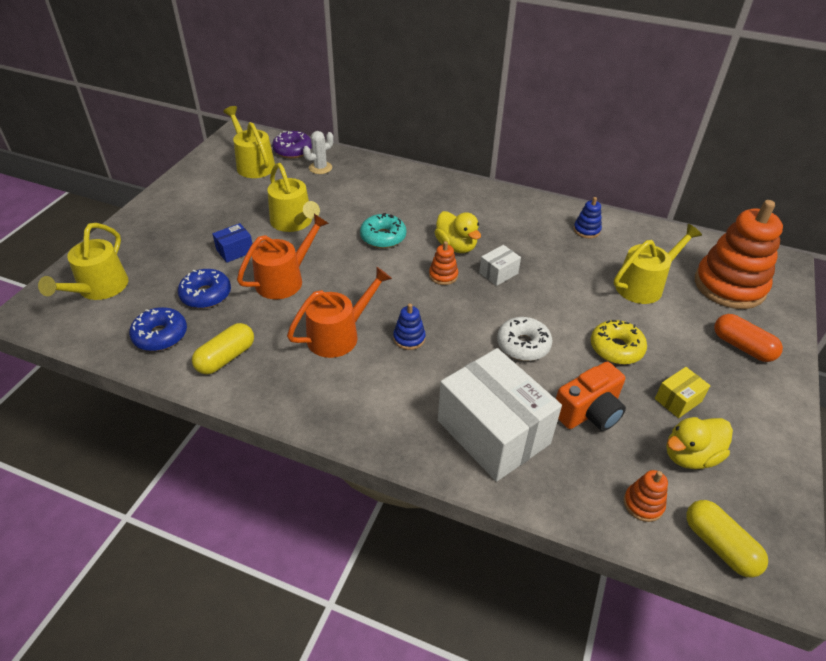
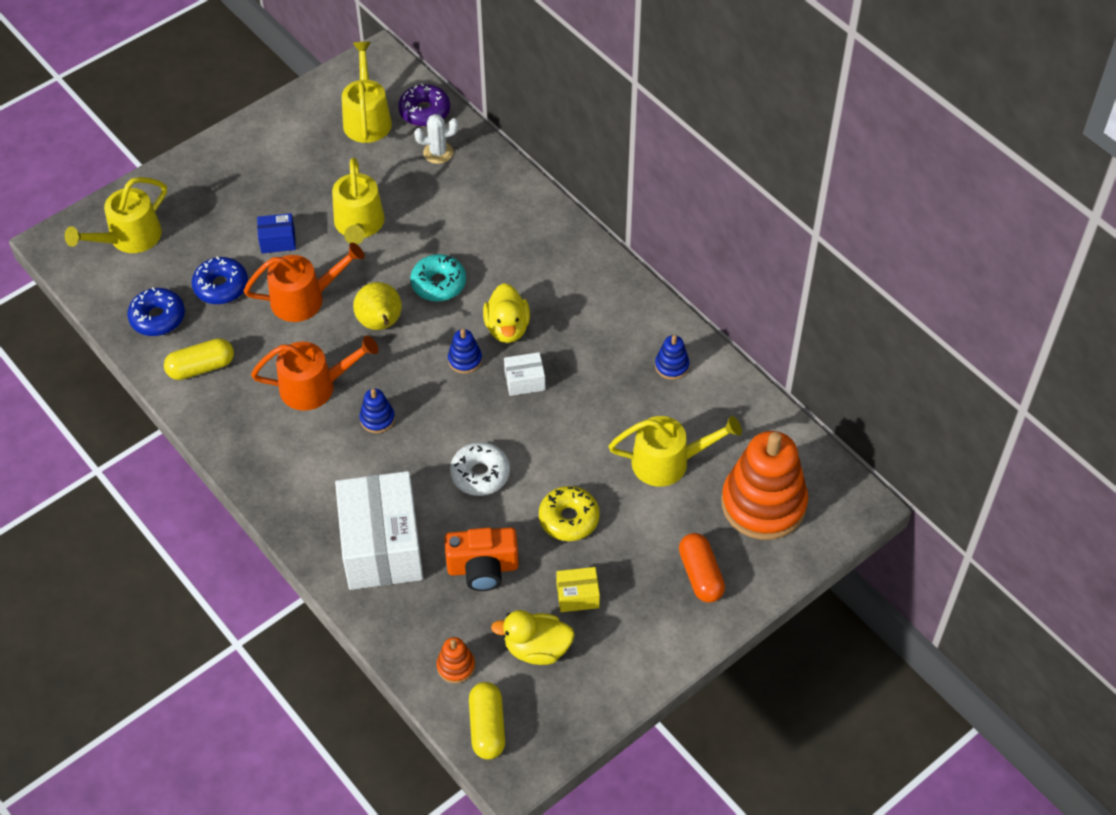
camera: 30 degrees right, 10 degrees up
orange stacking toy [429,241,458,285] -> blue stacking toy [448,329,482,374]
none -> yellow pear [353,282,402,330]

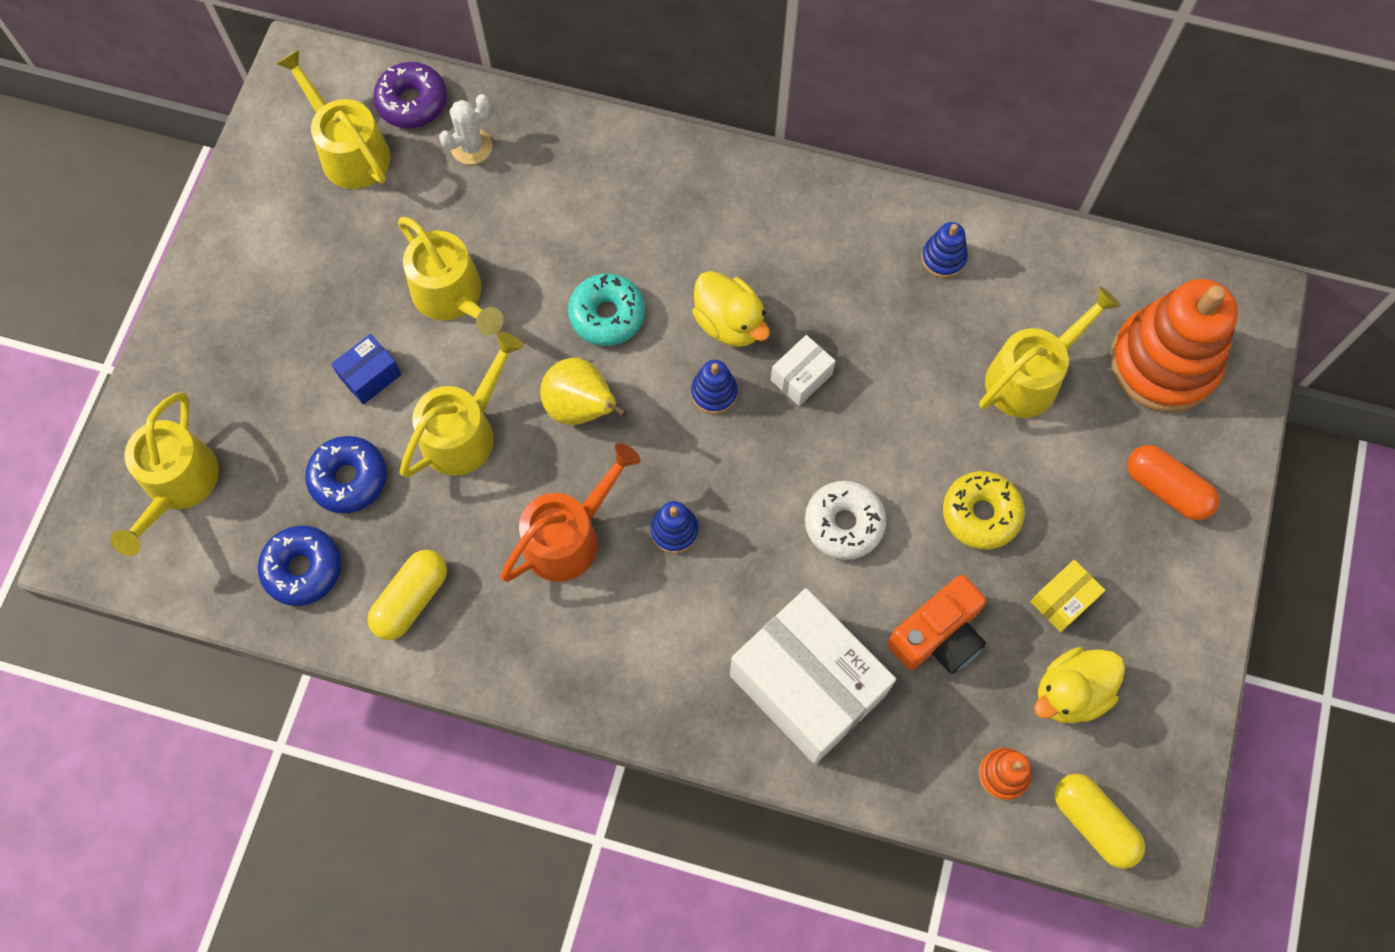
camera: 35 degrees left, 15 degrees up
orange watering can [243,243,365,322] -> yellow watering can [400,332,524,478]

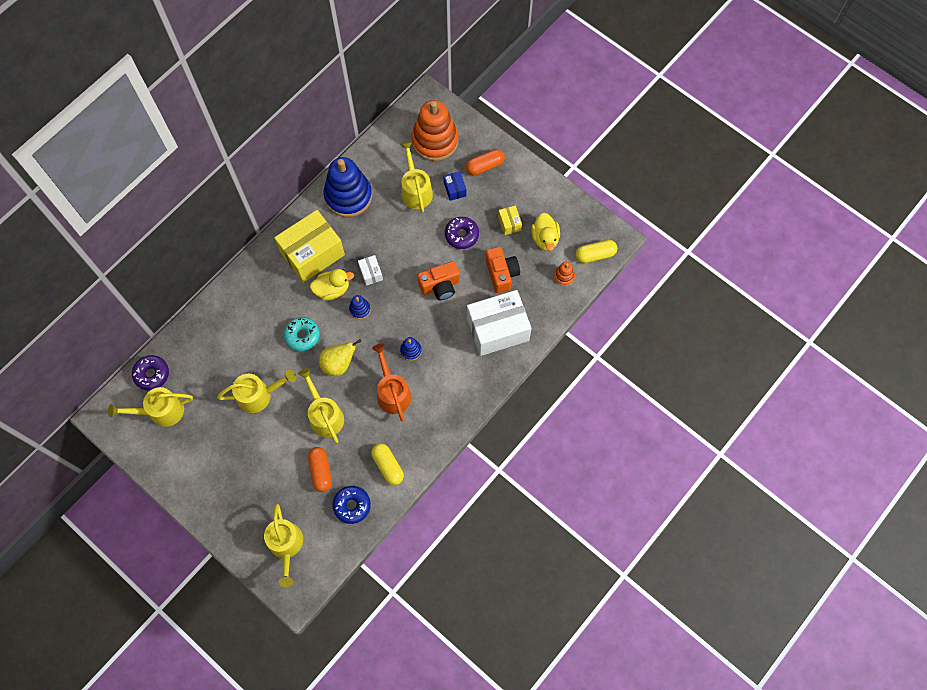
camera: 65 degrees left, 0 degrees up
yellow watering can [111,392,219,556] -> yellow watering can turned 45 degrees clockwise [264,503,303,588]
blue donut [305,436,387,513] -> orange capsule [308,447,332,492]
blue box [331,334,402,405] -> blue box moved to [444,171,466,201]
white cactus [439,94,493,165] -> none
white donut [805,481,886,560] -> orange camera [417,261,460,300]
blue stacking toy [922,222,968,278] -> blue stacking toy [324,157,372,217], size x2.36
yellow donut [943,471,1025,550] -> purple donut [445,217,479,249]
none -> yellow box [274,210,345,283]

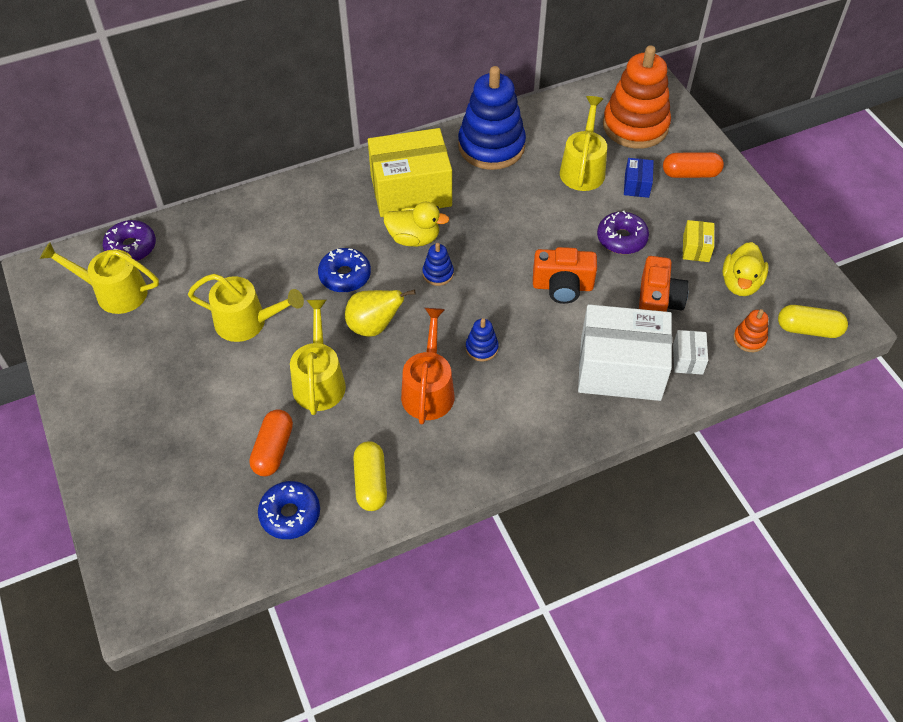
camera: 25 degrees right, 15 degrees down
yellow watering can [264,503,303,588] -> none
turquoise donut [284,317,320,351] -> blue donut [318,248,371,293]
white box [358,255,383,286] -> white box moved to [673,330,708,375]

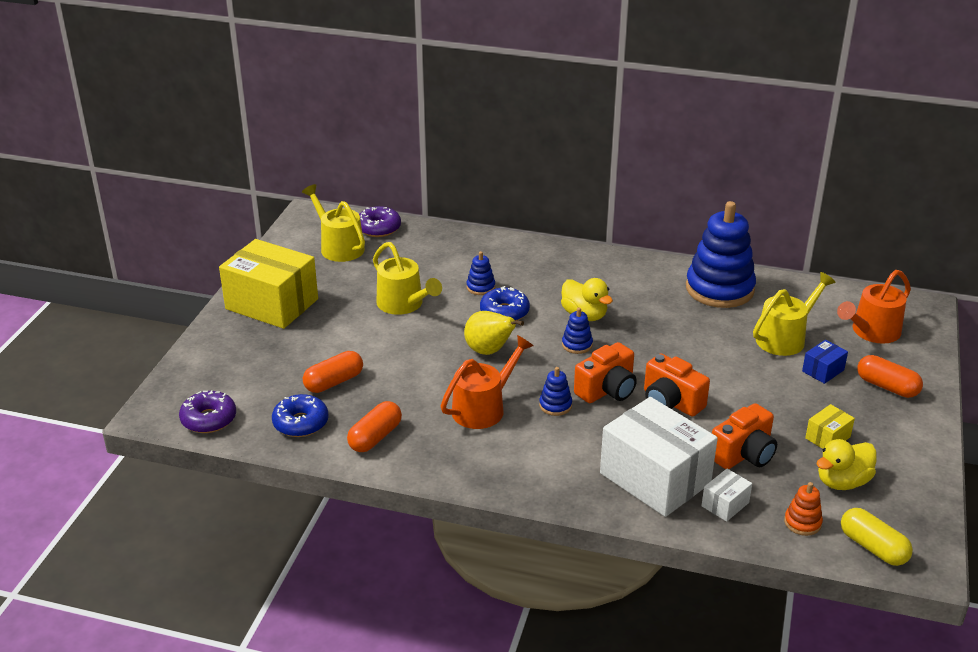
camera: 40 degrees right, 20 degrees down
yellow watering can [290,299,346,415] -> none
yellow capsule [353,441,387,511] -> orange capsule [347,401,402,452]
yellow box [368,128,452,217] -> yellow box moved to [219,239,318,329]
purple donut [597,211,649,254] -> purple donut moved to [179,390,236,433]
orange stacking toy [603,45,671,149] -> orange watering can [837,270,911,344]
none -> blue stacking toy [467,251,495,295]
none -> orange camera [574,342,637,403]

